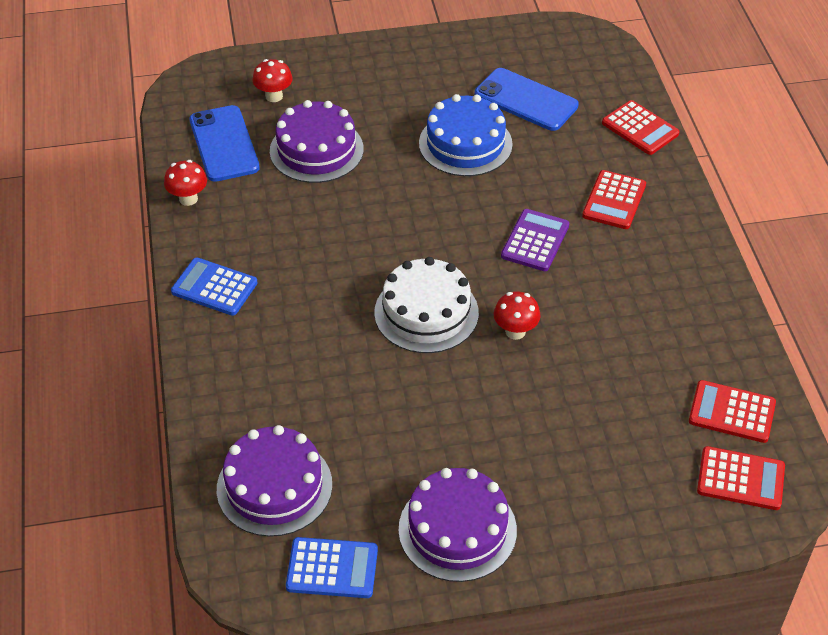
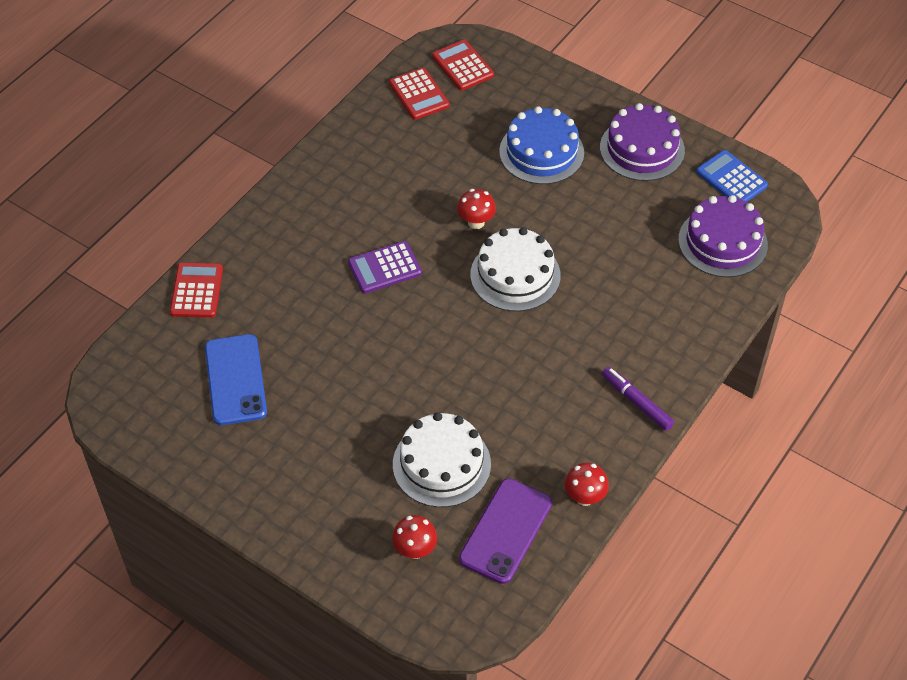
camera: 135 degrees left, 5 degrees up
blue calculator [171,258,258,316] -> purple marker [602,367,674,431]
blue phone [189,105,260,182] -> purple phone [459,478,552,584]
purple cake [270,100,364,183] -> white cake [393,412,491,507]
blue cake [419,94,513,176] -> blue cake moved to [499,106,584,184]
red calculator [582,170,646,229] -> none

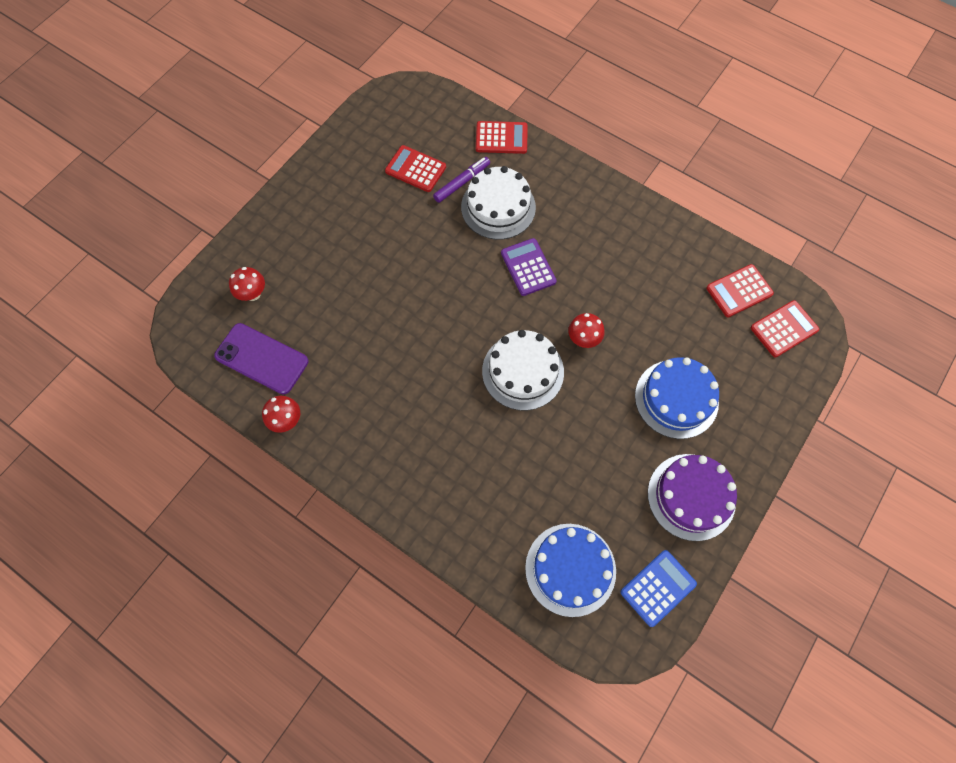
camera: 90 degrees right, 15 degrees up
blue phone [205,334,267,425] -> red calculator [385,145,446,192]
white cake [393,412,491,507] -> white cake moved to [461,166,536,240]
purple marker [602,367,674,431] -> purple marker moved to [433,157,490,203]
purple cake [678,195,768,277] -> blue cake [525,524,616,617]

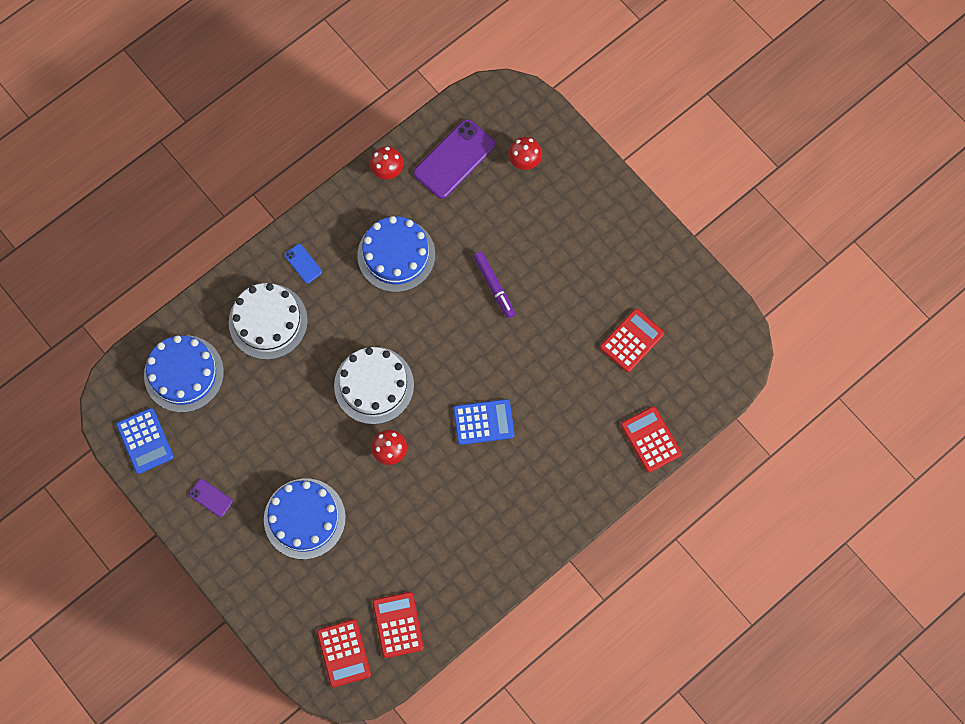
camera: 105 degrees right, 5 degrees up
purple marker [433,157,490,203] -> purple marker moved to [473,252,515,318]
white cake [461,166,536,240] -> white cake moved to [229,283,308,360]
red calculator [476,121,528,154] -> red calculator turned 135 degrees clockwise [621,406,682,473]
purple calculator [501,238,557,296] -> blue calculator [453,399,514,445]
purple cake [648,454,737,541] -> purple phone [189,479,233,517]
none -> blue phone [284,244,322,283]
none -> blue cake [357,216,435,292]

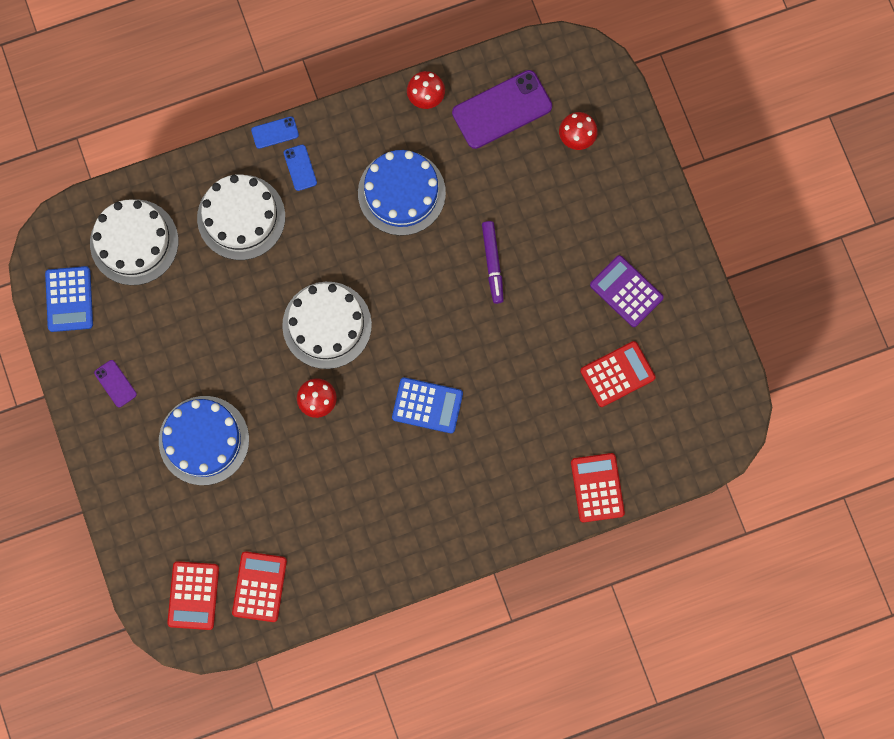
camera: 20 degrees right, 5 degrees up
blue cake [144,335,224,412] -> white cake [90,199,179,285]
none -> blue phone [251,116,299,149]
none -> purple calculator [590,255,664,327]

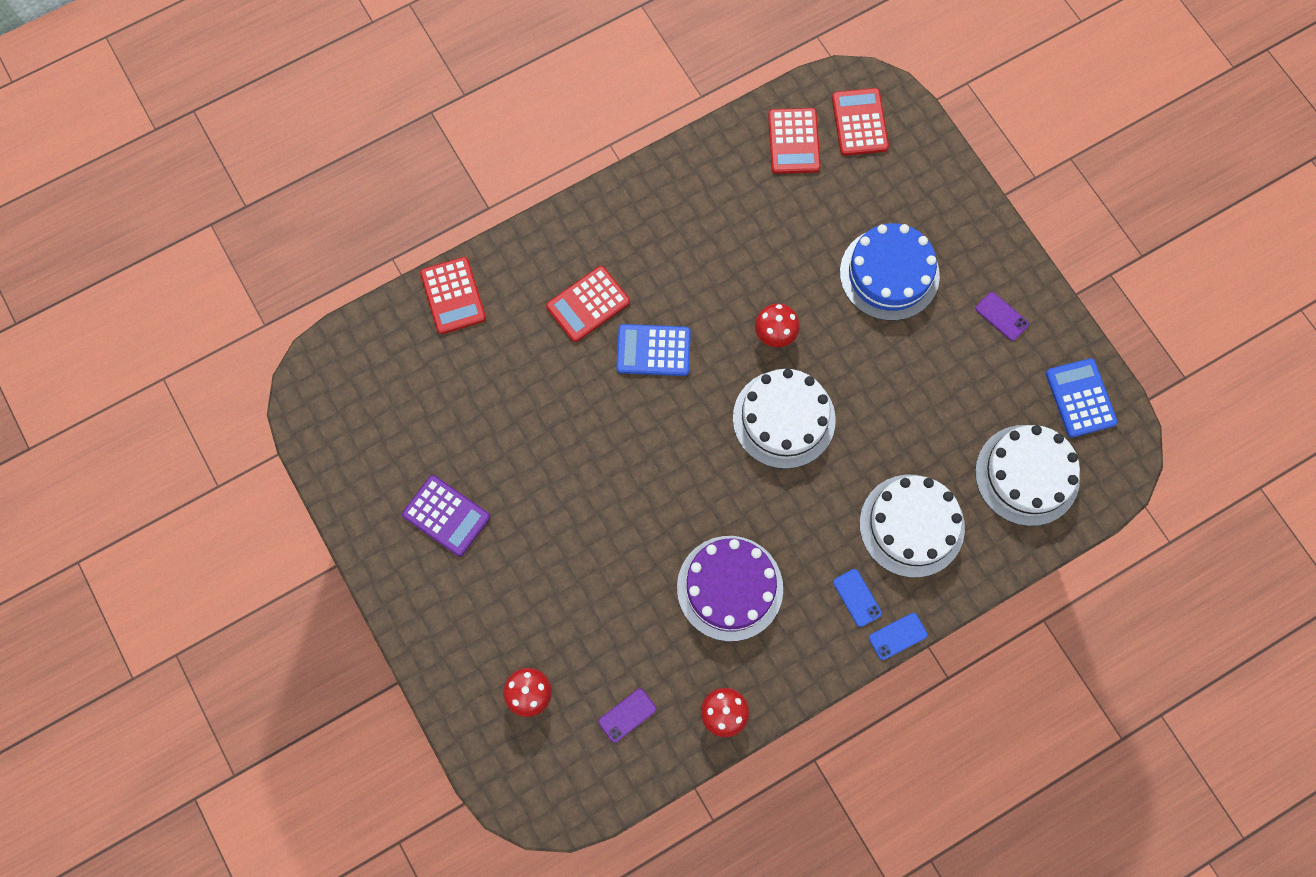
camera: 170 degrees right, 5 degrees down
blue cake [358,150,446,236] -> purple cake [677,536,783,641]
purple phone [452,70,552,149] -> purple phone [598,689,656,743], size x0.47
purple marker [482,221,504,304] -> none
red calculator [580,341,656,407] -> red calculator moved to [546,266,630,342]

